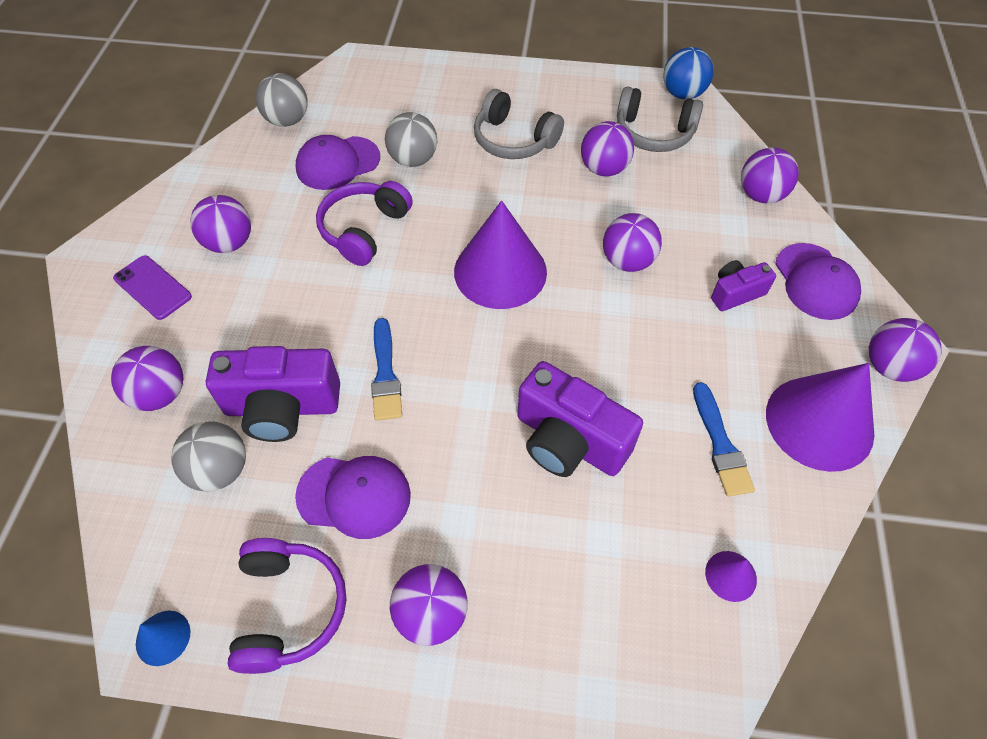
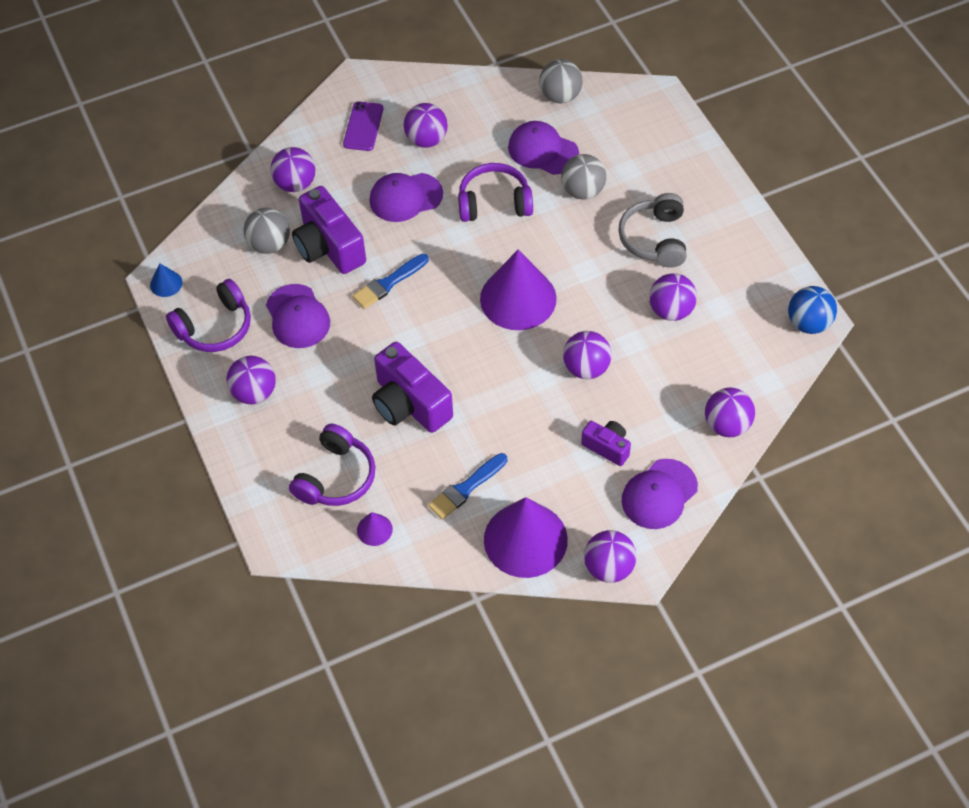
camera: 60 degrees right, 0 degrees up
purple camera [517,361,643,477] -> purple camera turned 45 degrees counterclockwise [372,342,453,433]
grey headphones [617,86,703,152] -> none
none -> purple headphones [289,424,376,506]
none -> purple cap [369,173,443,222]

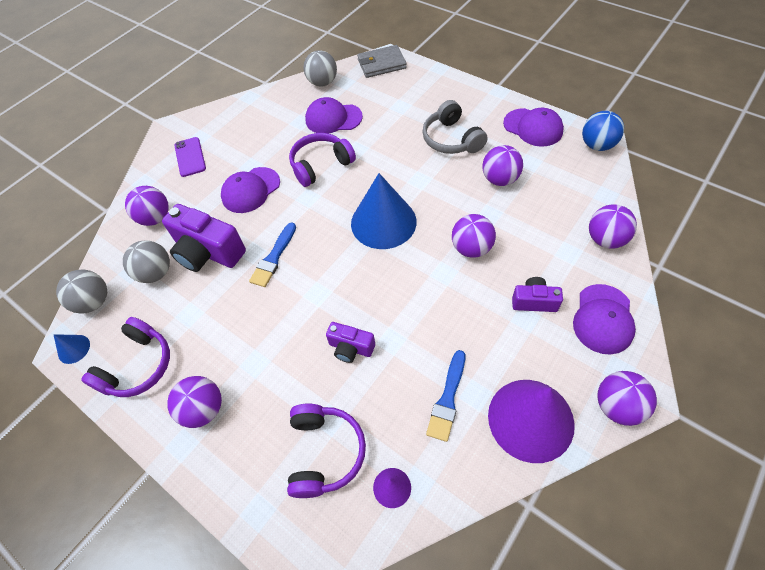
camera: 25 degrees left, 0 degrees up
purple cap [266,284,330,348] -> purple cap moved to [503,108,564,147]
purple camera [372,342,453,433] -> purple camera [326,322,375,363], size x0.55
purple ball [404,103,448,148] -> none
purple cone [480,250,557,330] -> blue cone [351,173,417,249]
grey ball [561,154,606,199] -> grey ball moved to [56,269,107,314]
none -> grey wallet [357,45,407,78]

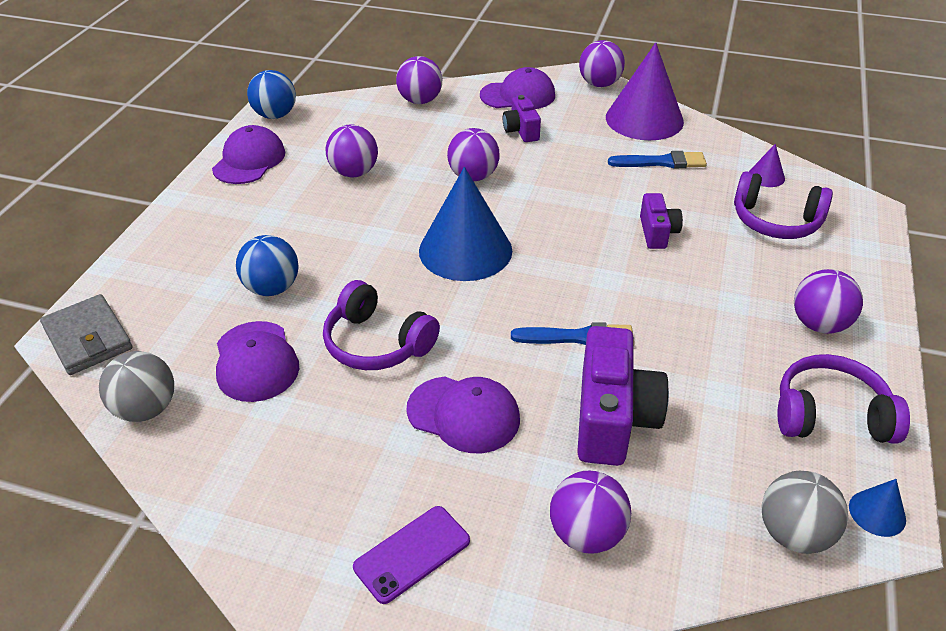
camera: 115 degrees left, 15 degrees down
grey ball [123,240,170,283] -> none
purple headphones [287,403,366,498] -> purple headphones turned 135 degrees counterclockwise [734,171,833,239]
grey headphones [422,100,488,154] -> none
none -> blue ball [236,235,299,296]

